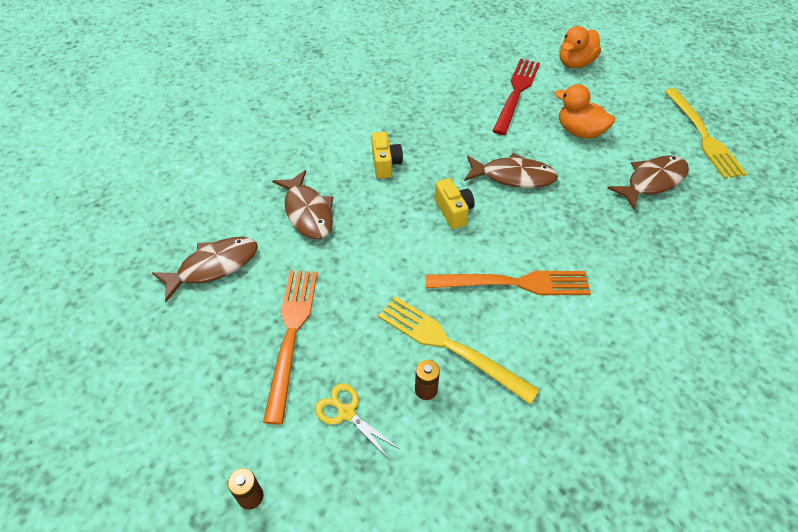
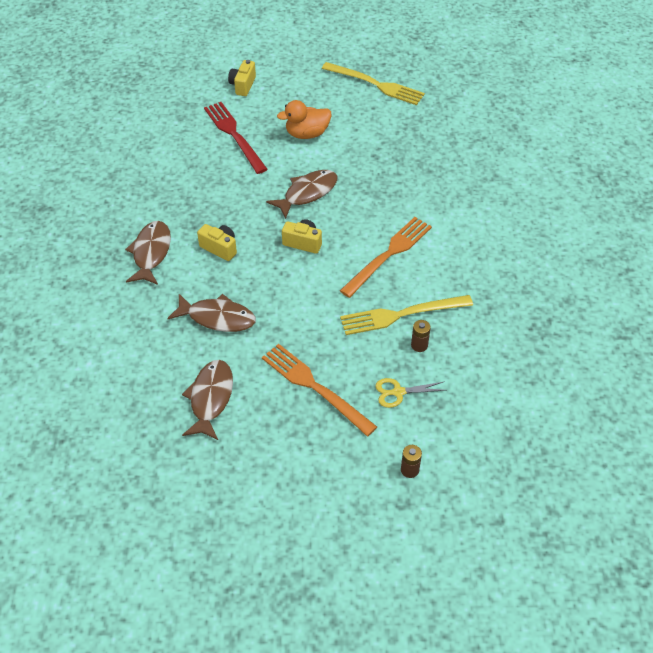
camera: 50 degrees left, 0 degrees up
orange duck [560,26,601,68] -> yellow camera [228,60,256,96]
brown fish [607,155,689,210] -> brown fish moved to [125,221,171,285]

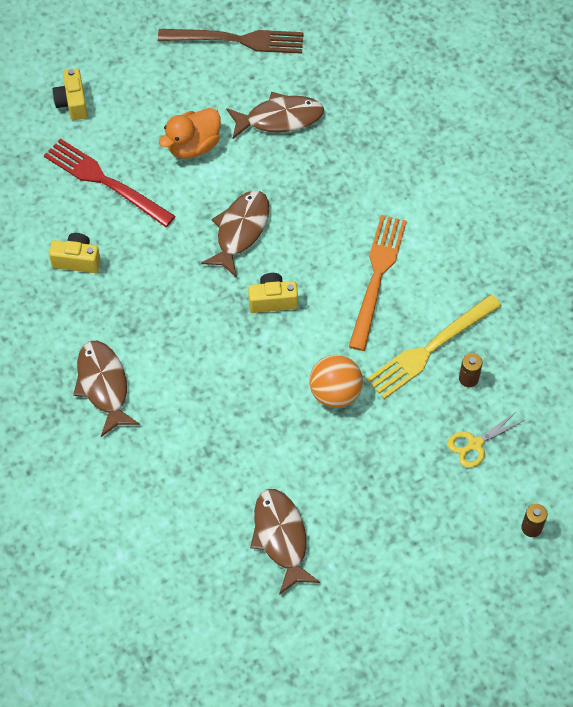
camera: 25 degrees left, 10 degrees up
brown fish [167,294,256,332] -> brown fish moved to [226,92,324,139]
yellow camera [197,224,237,261] -> yellow camera moved to [49,233,101,273]
orange fork [262,344,377,437] -> none
yellow fork [322,62,425,105] -> brown fork [158,29,304,54]
none -> orange ball [309,355,363,408]

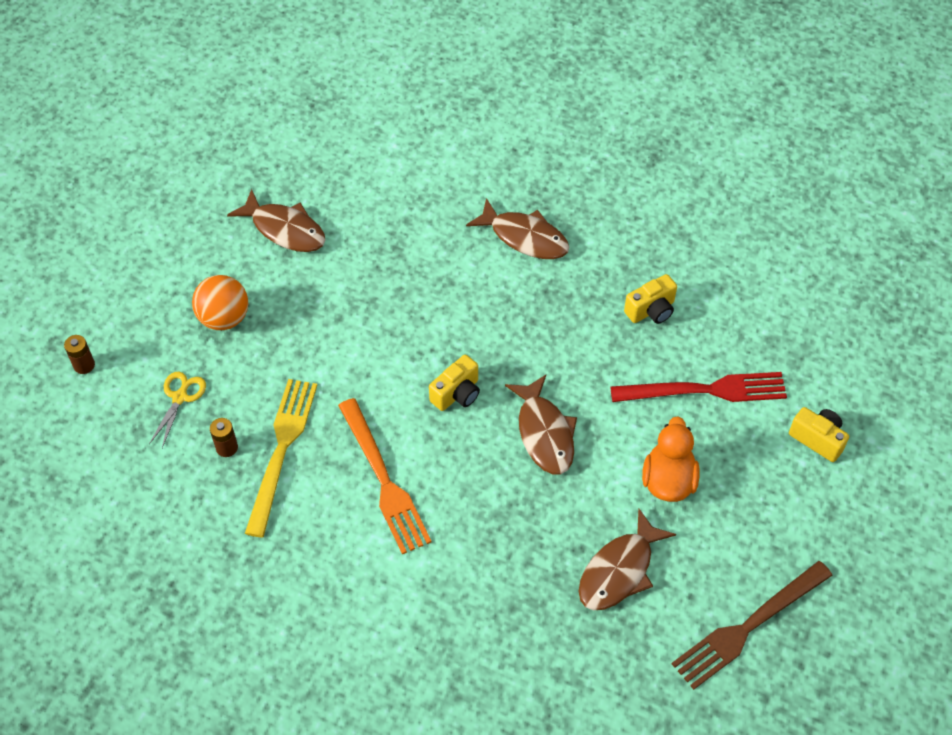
camera: 140 degrees right, 5 degrees down
orange ball [309,355,363,408] -> orange ball moved to [192,275,248,330]

